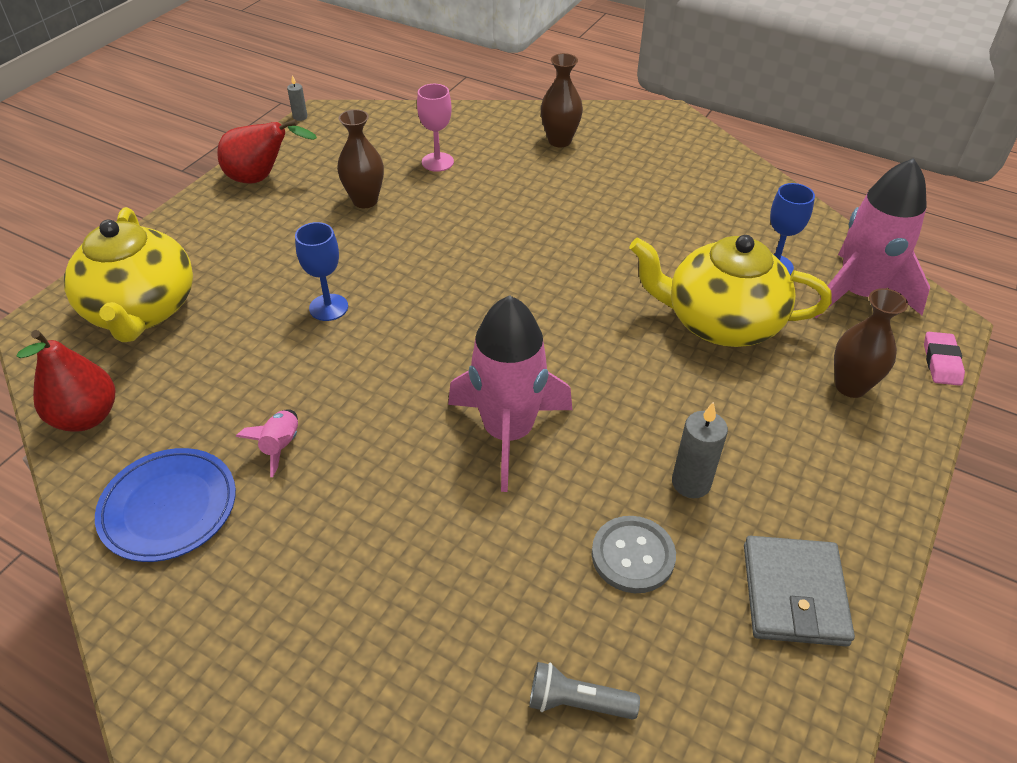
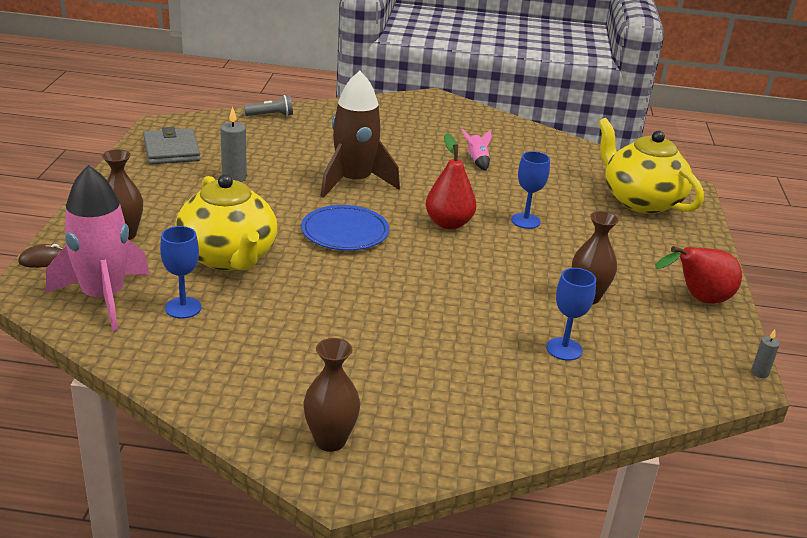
camera: 155 degrees right, 15 degrees down
red pear [16,330,115,432] -> red pear moved to [426,133,476,229]
blue plate [95,448,236,562] -> blue plate moved to [301,205,389,251]
pink goblet [417,84,454,172] -> blue goblet [546,268,596,361]
pink rocket [448,295,572,492] -> brown rocket [320,71,400,198]
brown vase [541,53,583,147] -> brown vase moved to [303,338,360,452]
grey button [592,516,676,593] -> none
yellow teapot [629,235,832,347] -> yellow teapot turned 75 degrees clockwise [175,174,277,271]
pink eraser [924,332,965,386] -> brown mouse [18,244,63,268]

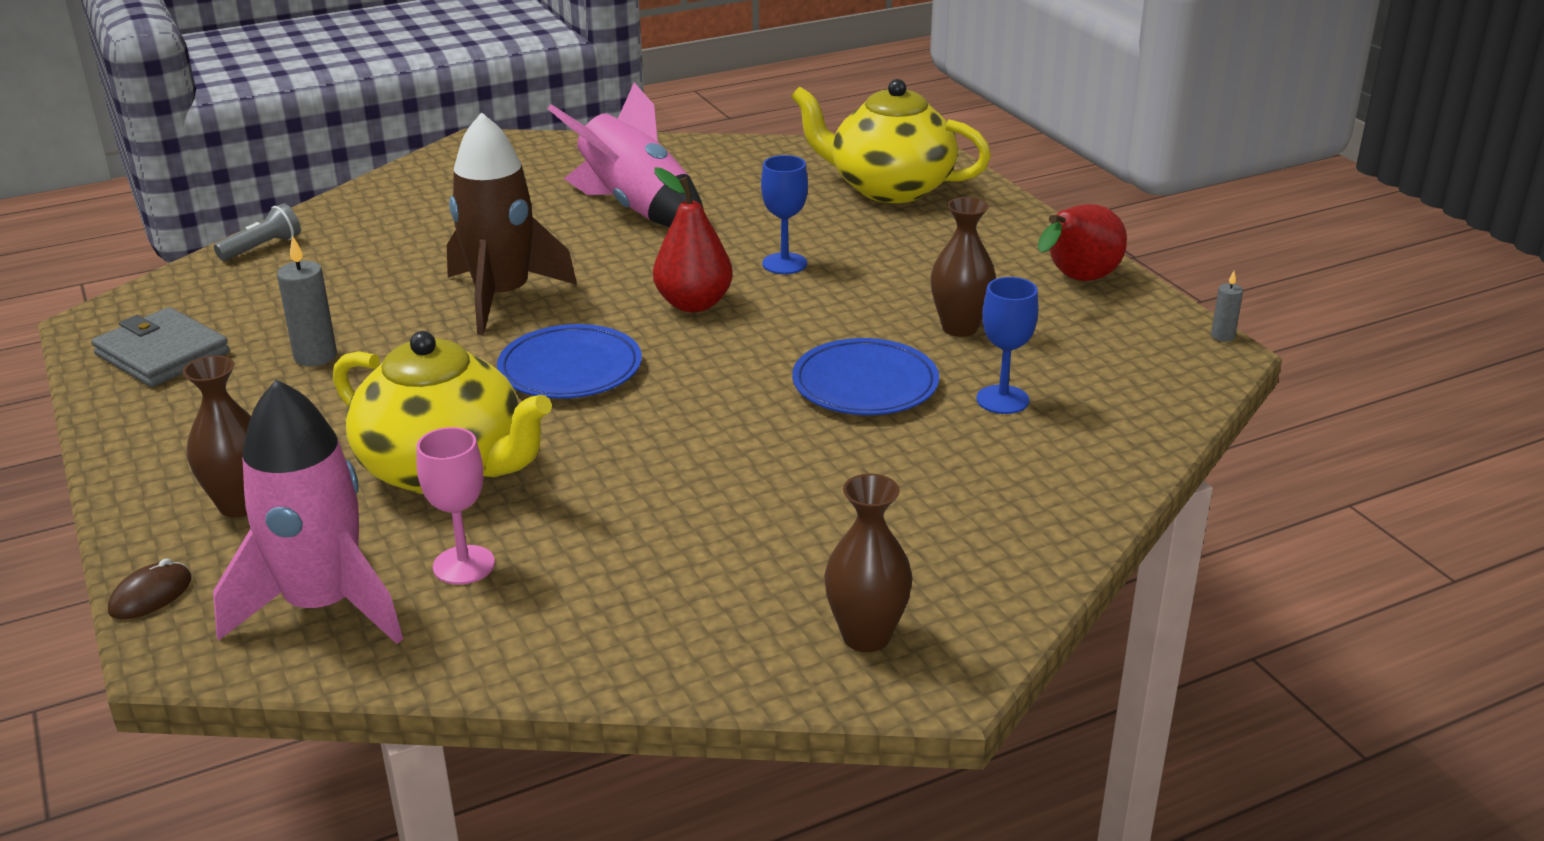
camera: 30 degrees left, 0 degrees up
blue goblet [160,226,202,319] -> pink goblet [417,427,495,585]
pink rocket [461,129,492,170] -> pink rocket [548,83,703,227], size x2.39
none -> blue plate [792,338,939,415]

